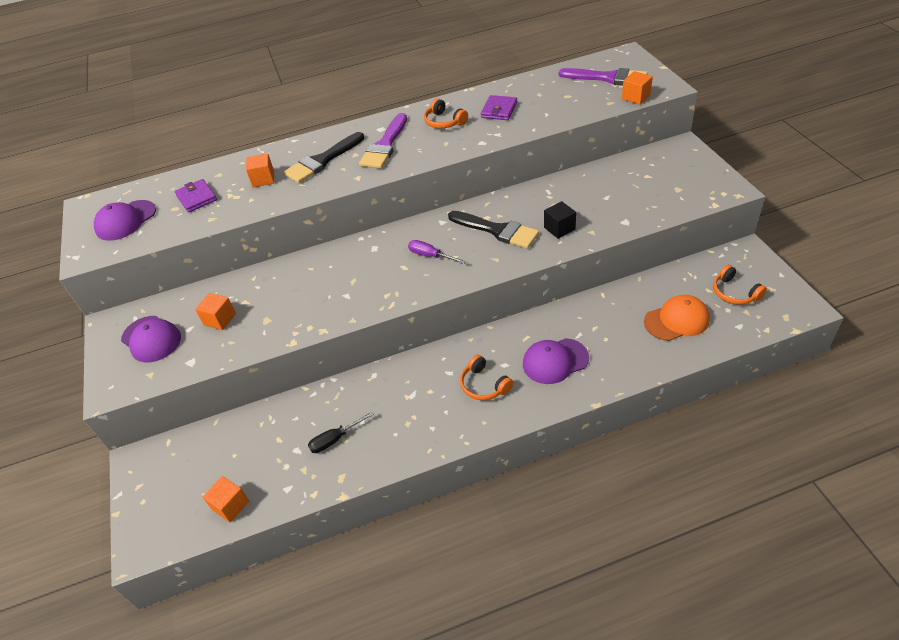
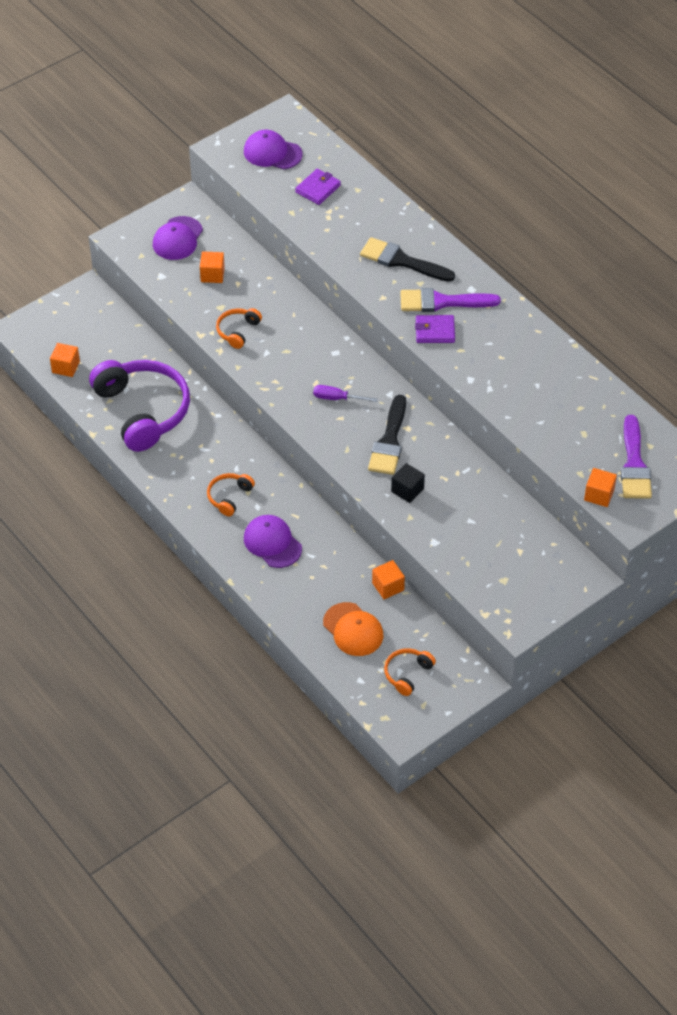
camera: 65 degrees right, 5 degrees up
orange cube [246,153,274,187] -> orange cube moved to [372,560,405,599]
black screwdriver [308,411,374,453] -> purple headphones [89,360,190,452]
purple screwdriver [408,240,466,264] -> purple screwdriver turned 90 degrees counterclockwise [313,385,378,402]
orange headphones [424,98,468,128] -> orange headphones moved to [216,308,262,349]
purple wallet [481,95,517,120] -> purple wallet moved to [415,315,455,343]

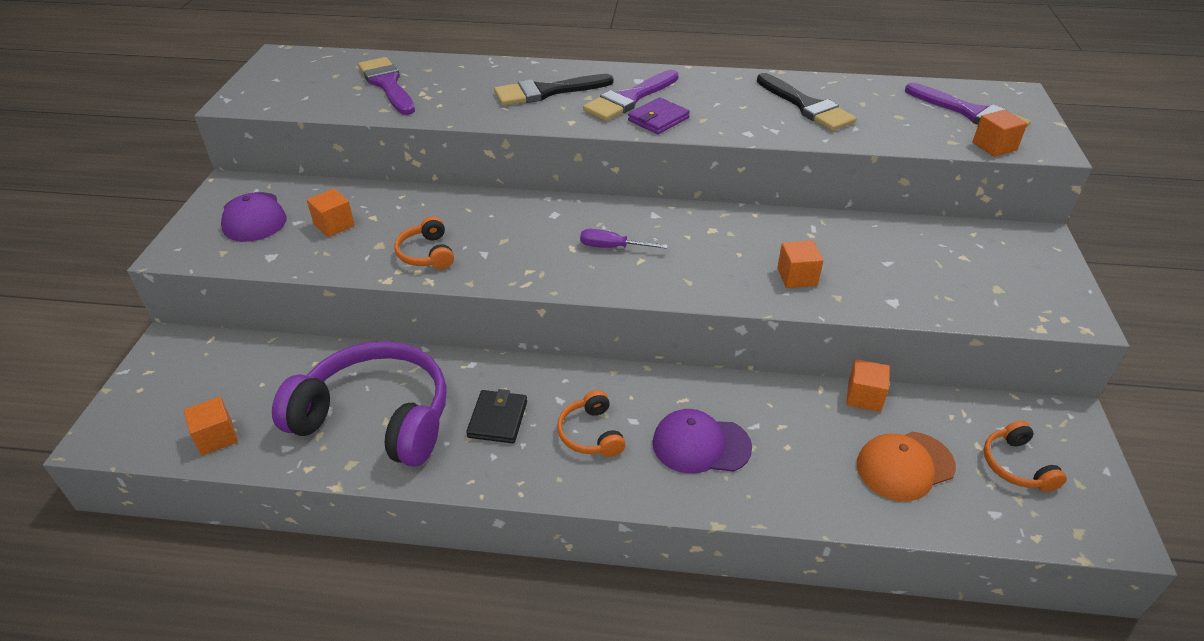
camera: 45 degrees left, 10 degrees down
purple cap [244,130,303,169] -> none
purple wallet [295,169,341,205] -> purple brush [358,57,415,115]
purple screwdriver [313,385,378,402] -> purple screwdriver turned 45 degrees clockwise [580,229,668,249]
orange cap [323,602,383,656] -> orange cap turned 150 degrees clockwise [857,432,956,501]
black brush [368,395,406,475] -> black brush moved to [757,73,856,131]
black cube [391,463,425,503] -> orange cube [777,240,824,288]
none -> black wallet [466,389,527,443]

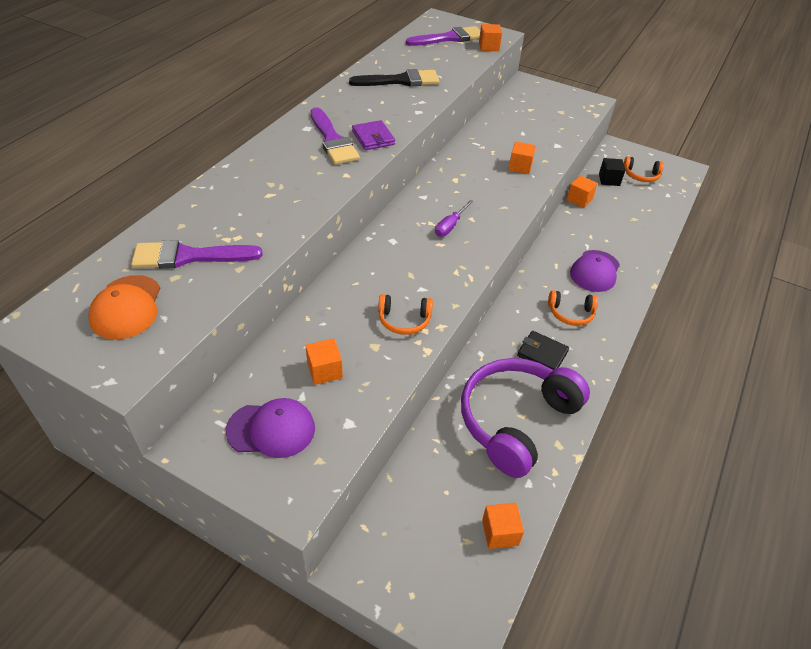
camera: 70 degrees left, 5 degrees up
black brush [494,74,614,106] -> none
orange cap [857,432,956,501] -> orange cap moved to [88,275,160,340]
none -> black cube [599,158,625,186]

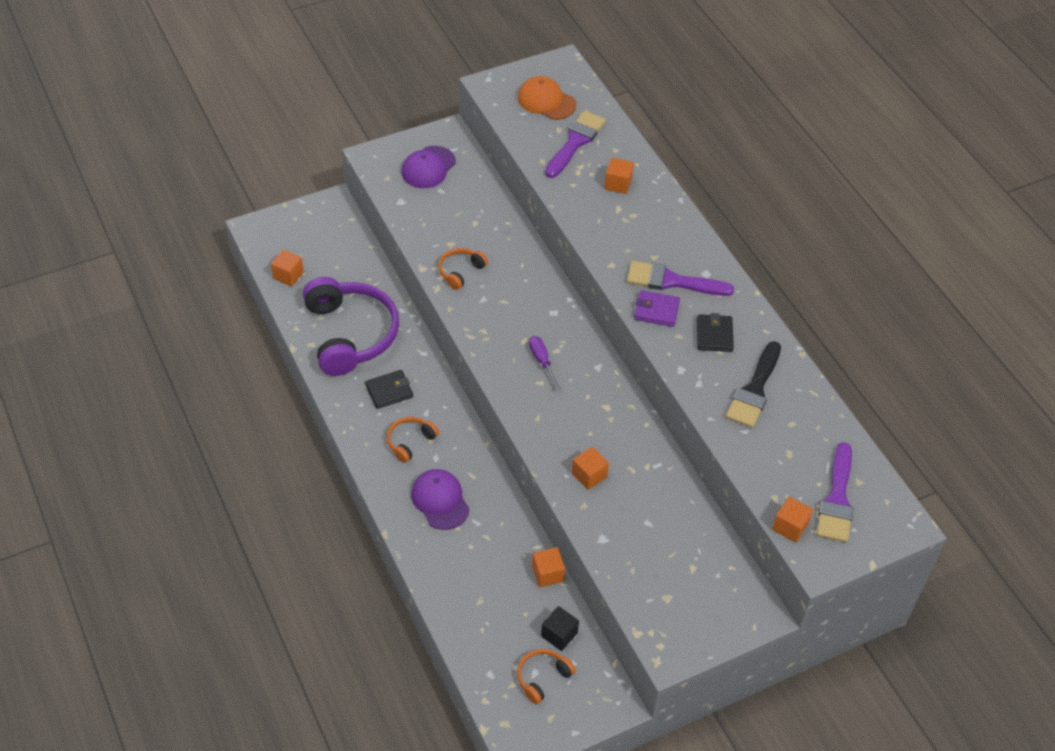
camera: 125 degrees right, 5 degrees up
orange cube [305,338,343,385] -> orange cube moved to [604,158,634,194]
none -> black wallet [697,313,734,352]

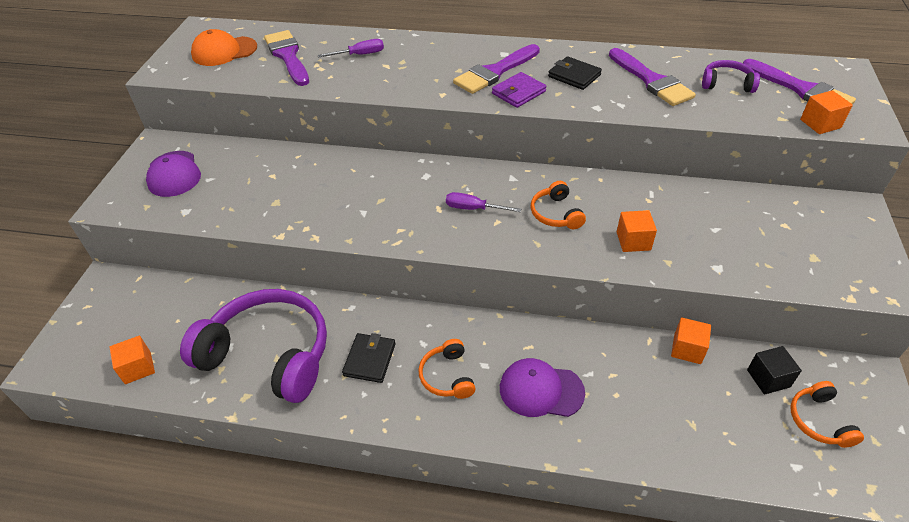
camera: 50 degrees left, 5 degrees down
orange headphones [438,248,488,290] -> orange headphones moved to [531,181,586,229]
orange cube [604,158,634,194] -> purple screwdriver [318,39,384,58]
black brush [726,341,781,428] -> purple brush [609,48,696,106]
none -> purple headphones [702,60,760,93]

